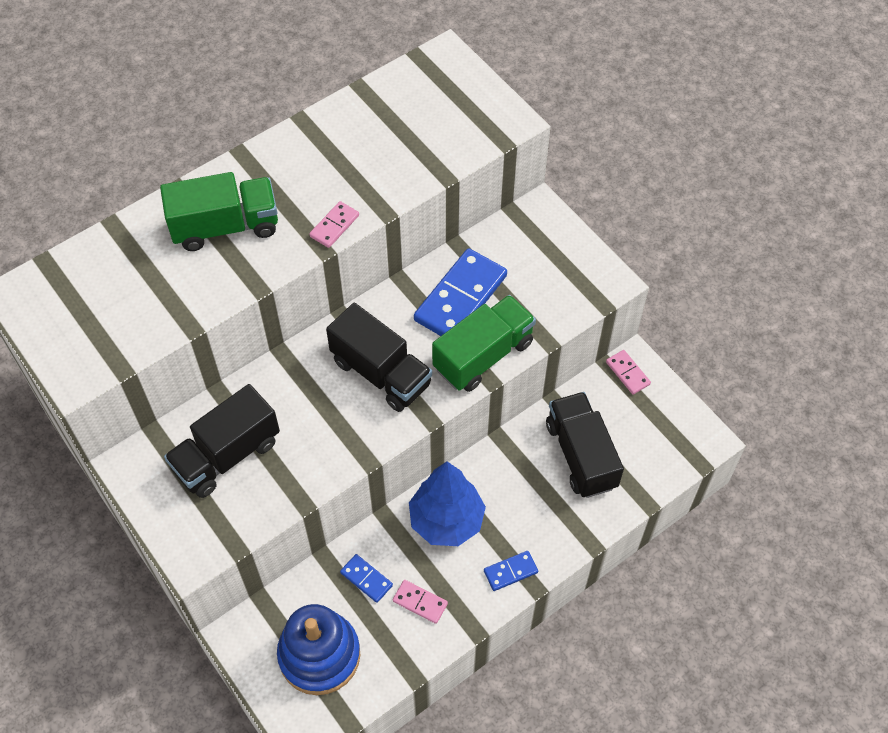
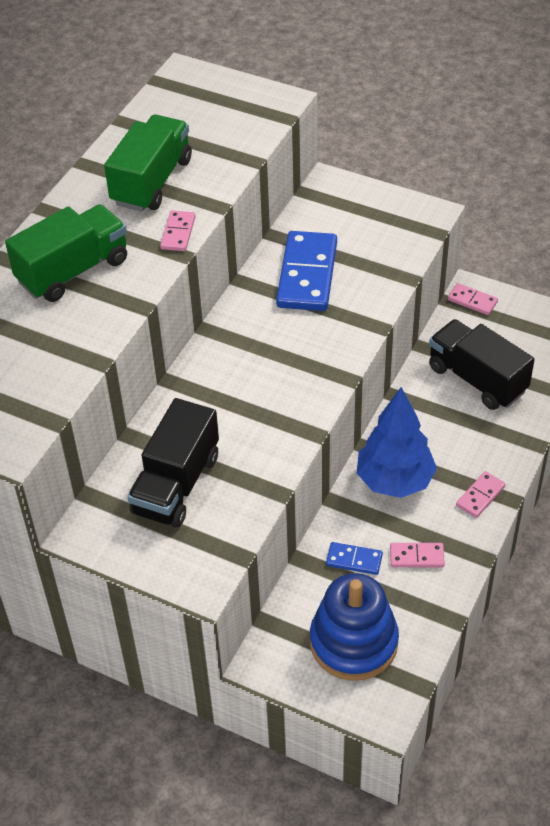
camera: 25 degrees left, 10 degrees down
black truck [326,303,432,412] -> none
green truck [432,295,536,392] -> green truck moved to [104,114,192,212]
blue domino [484,551,538,591] -> pink domino [456,471,506,518]

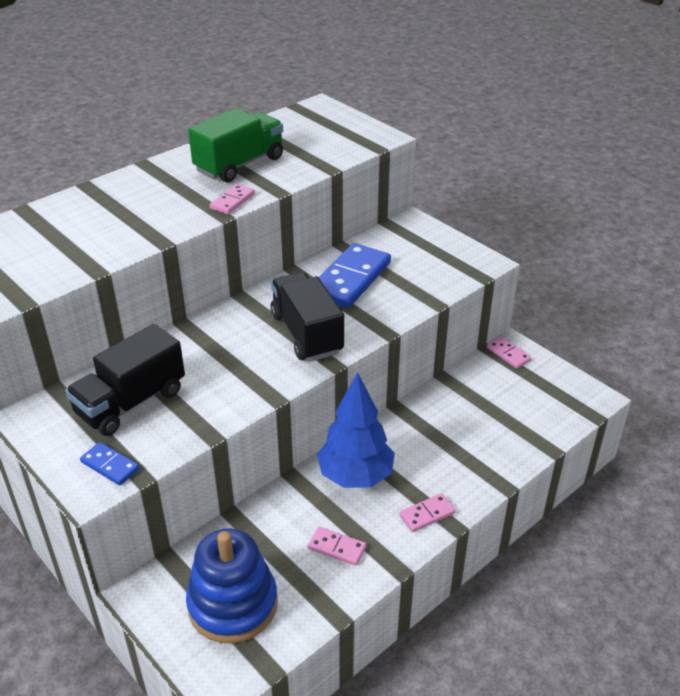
camera: 20 degrees right, 10 degrees down
green truck [5,204,127,302] -> none
blue domino [326,542,383,575] -> blue domino moved to [80,442,139,485]
black truck [429,319,535,410] -> black truck moved to [271,272,344,361]

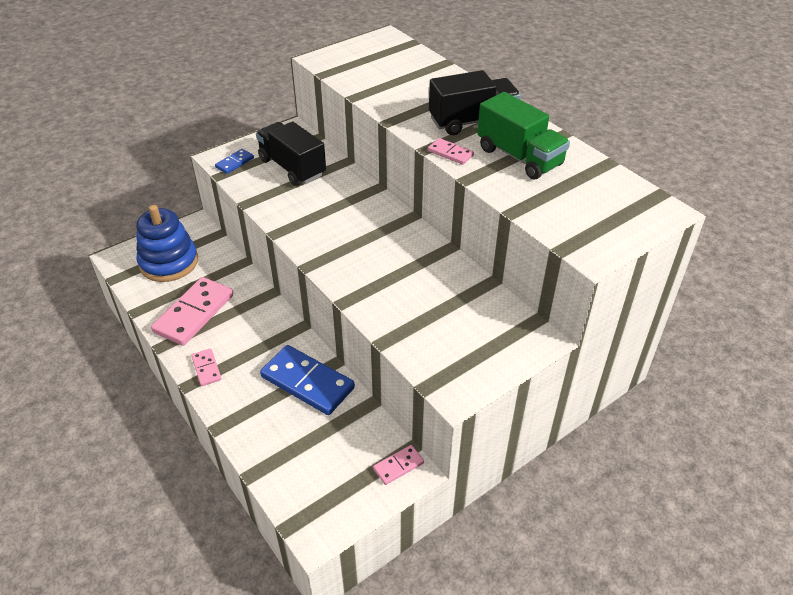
camera: 95 degrees right, 5 degrees up
black truck [271,272,344,361] -> black truck moved to [429,70,521,135]
pink domino [308,527,366,566] -> pink domino [151,277,233,346], size x2.06
blue tree [317,372,395,488] -> none
blue domino [319,243,391,308] -> blue domino moved to [260,345,355,415]

